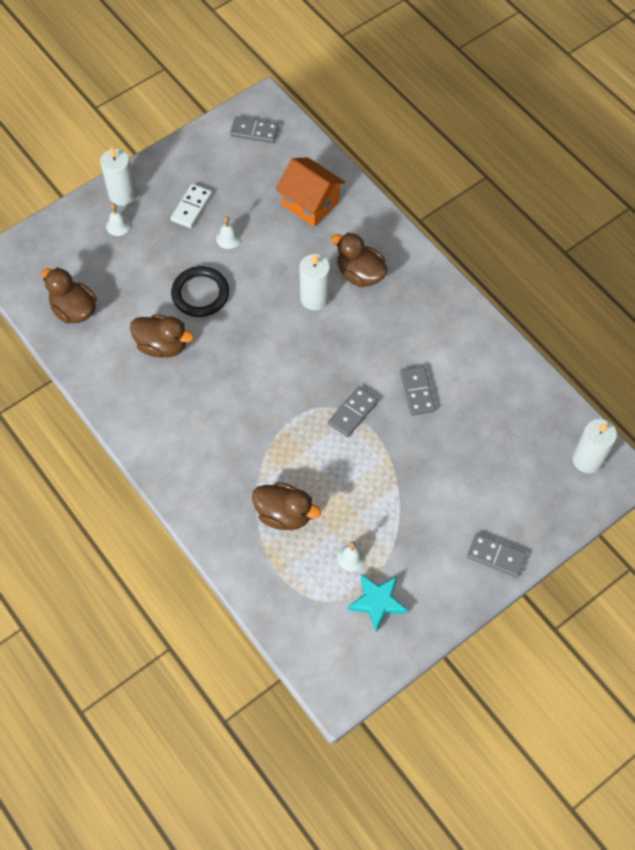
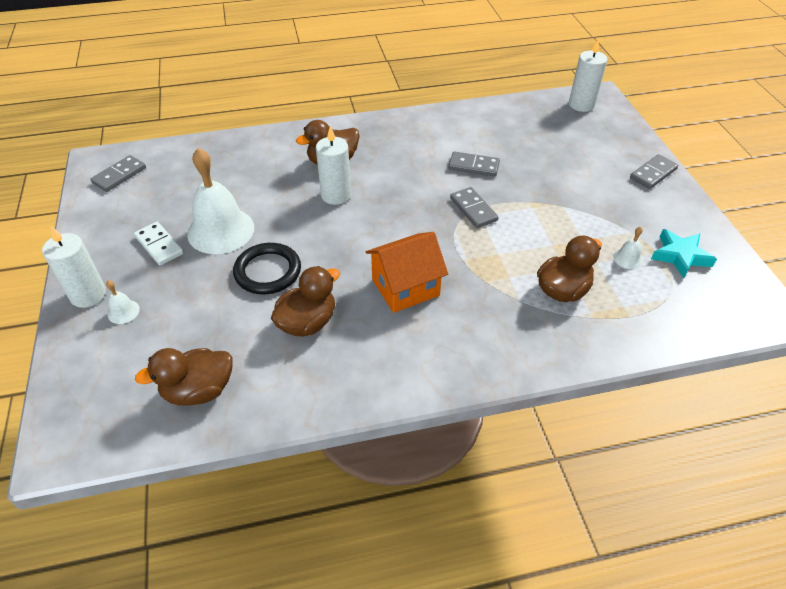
camera: 65 degrees left, 15 degrees down
white bell [216,216,241,249] -> white bell [187,148,254,254], size x2.39
orange house [276,157,345,227] -> orange house moved to [366,232,448,313]

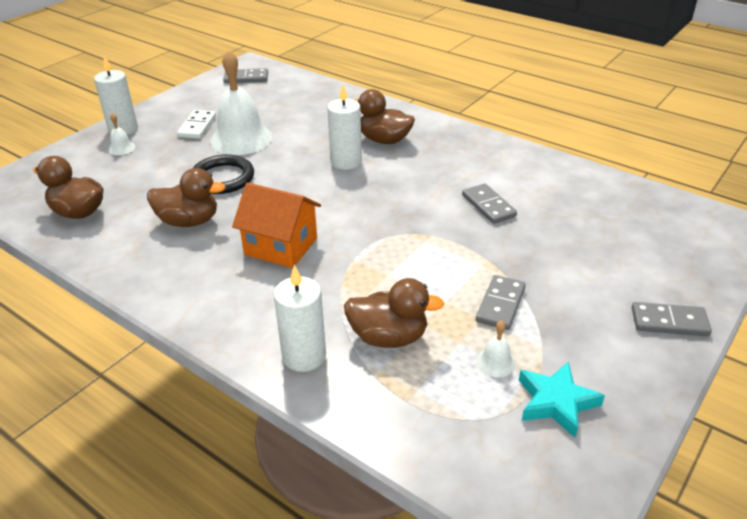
camera: 50 degrees right, 10 degrees down
grey domino [450,187,499,228] -> grey domino moved to [476,275,526,330]
white candle [569,38,607,112] -> white candle moved to [274,265,326,372]

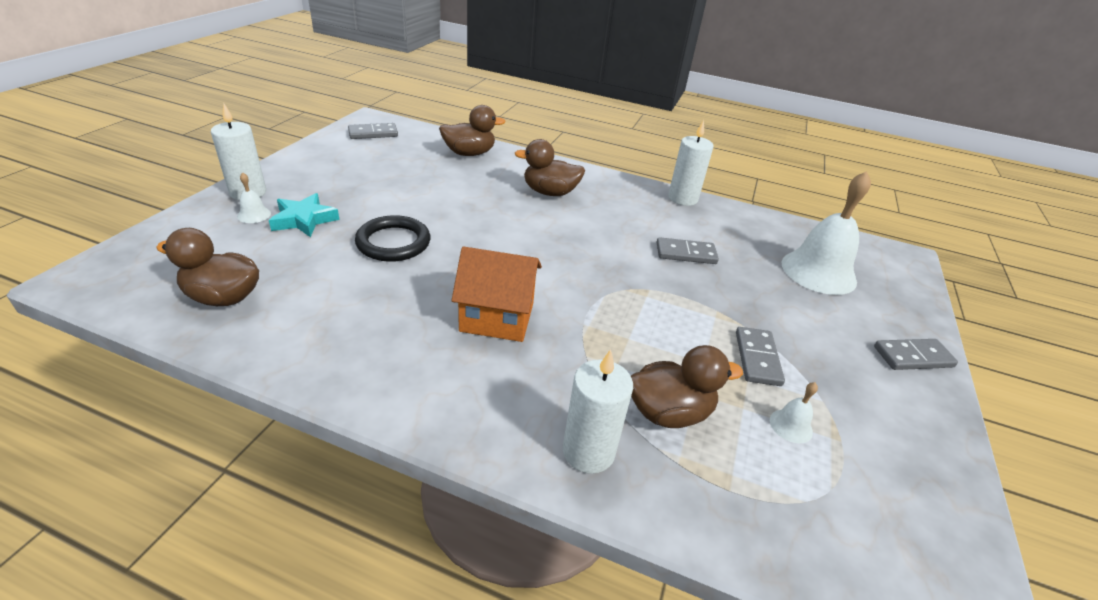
camera: 20 degrees left, 0 degrees up
brown duck [147,168,226,227] -> brown duck moved to [439,105,506,156]
white domino [177,110,216,139] -> none
white bell [210,50,272,155] -> white bell moved to [782,171,871,295]
white candle [327,84,362,170] -> white candle moved to [668,120,713,206]
grey domino [462,184,517,224] -> grey domino turned 45 degrees counterclockwise [656,237,719,264]
turquoise star [519,362,605,438] -> turquoise star moved to [269,193,340,237]

